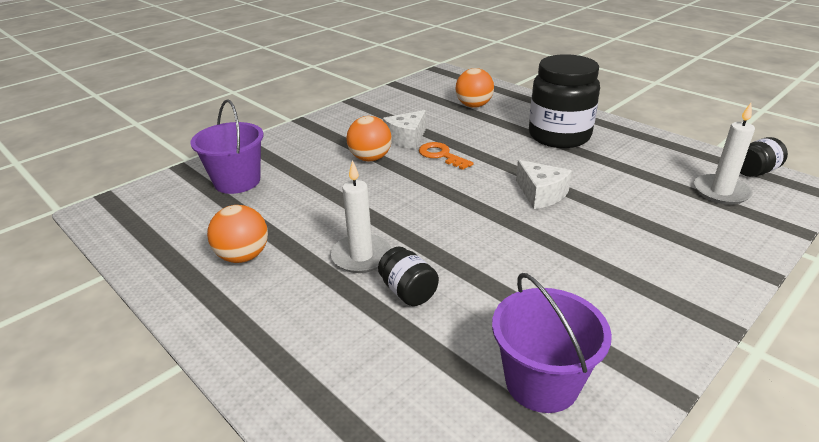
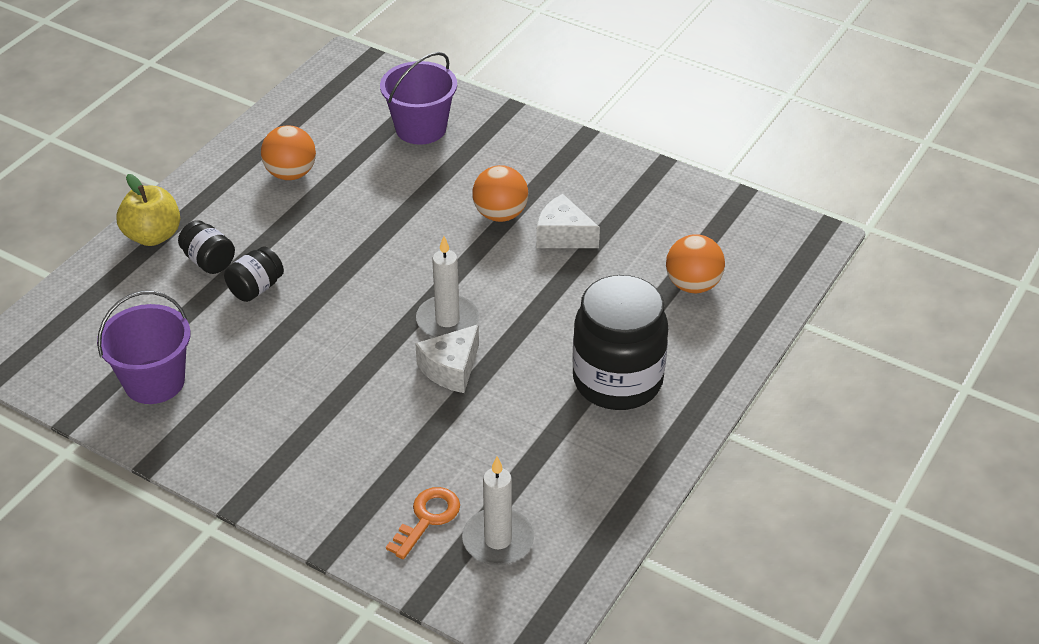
camera: 75 degrees right, 10 degrees up
white candle [331,160,391,273] -> white candle moved to [416,236,479,338]
orange key [419,142,473,170] -> orange key moved to [386,487,460,559]
black jar [740,137,788,177] -> black jar moved to [178,220,235,274]
none -> yellow apple [116,174,180,246]

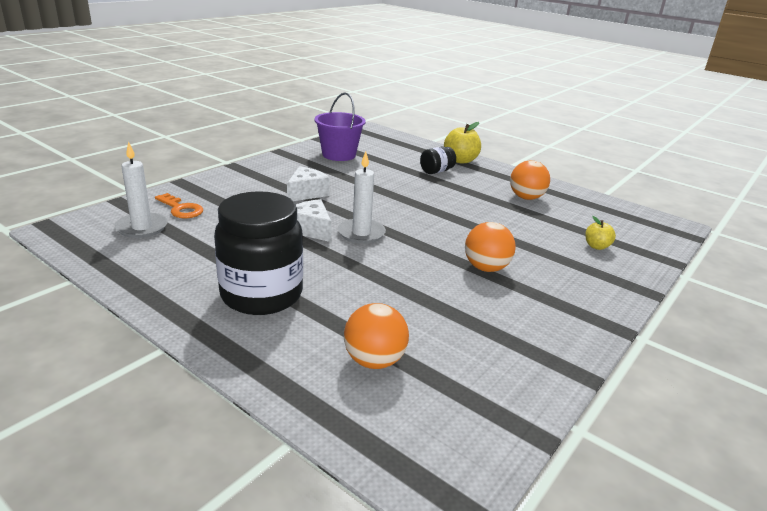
camera: 95 degrees right, 15 degrees down
black jar [224,246,284,302] -> none
purple bucket [380,52,457,145] -> yellow apple [585,216,616,250]
white cheese [536,194,600,248] -> white cheese moved to [287,166,330,201]

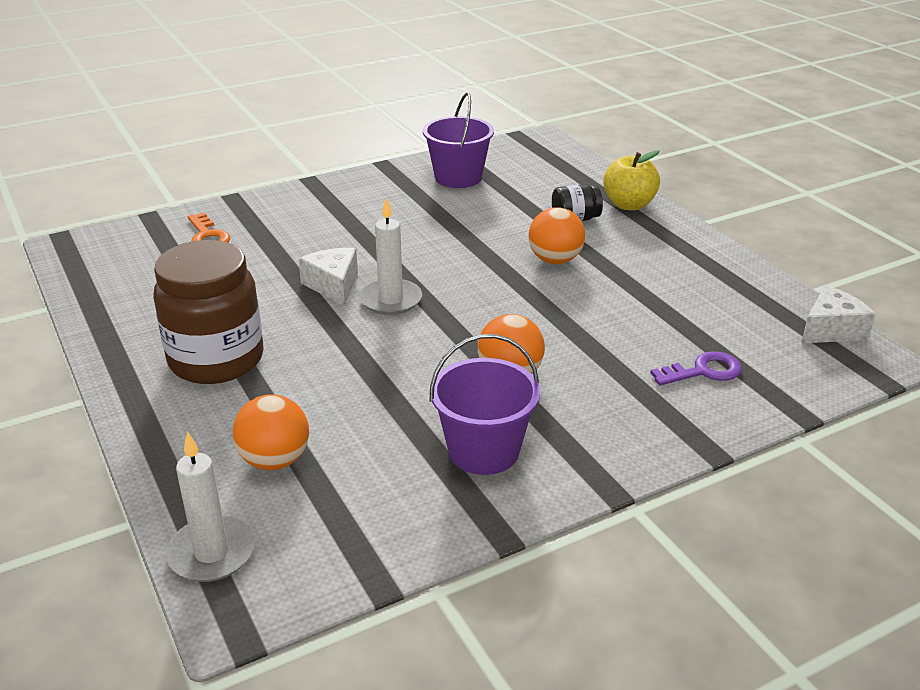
camera: 25 degrees right, 5 degrees up
white candle [114,141,168,238] -> white candle moved to [166,431,255,582]
black jar [214,191,303,315] -> brown jar [153,240,263,384]
white cheese [287,166,330,201] -> white cheese moved to [801,285,876,343]
orange ball [510,160,550,200] -> orange ball moved to [528,207,585,264]
yellow apple [585,216,616,250] -> purple key [650,351,742,386]
none -> purple bucket [430,334,540,475]

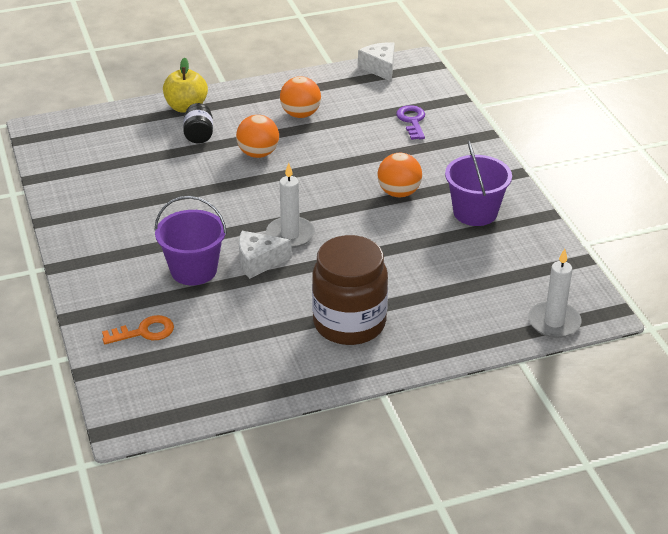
camera: 80 degrees left, 5 degrees up
orange ball [232,394,309,470] -> orange ball moved to [280,76,321,118]
purple bucket [423,92,494,188] -> purple bucket moved to [154,196,227,285]

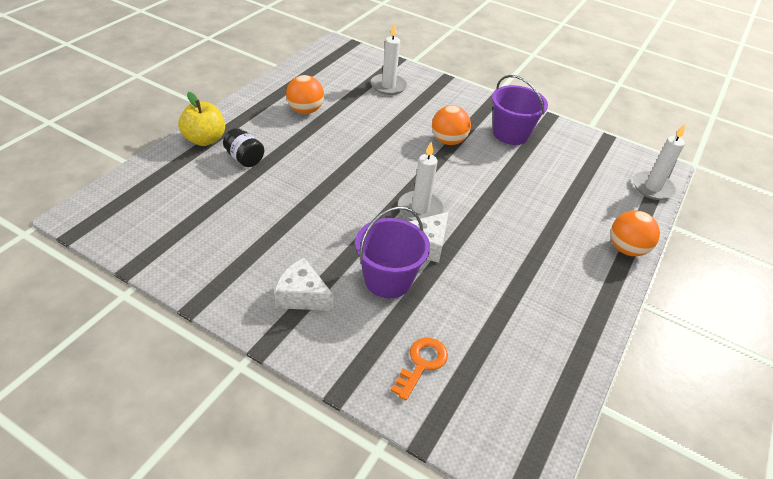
camera: 45 degrees left, 5 degrees up
orange ball [236,115,279,158] -> orange ball moved to [611,210,660,256]
brown jar [312,235,388,345] -> none
white cheese [358,42,395,82] -> white cheese moved to [274,258,334,311]
purple key [396,105,425,140] -> white candle [371,23,407,95]

